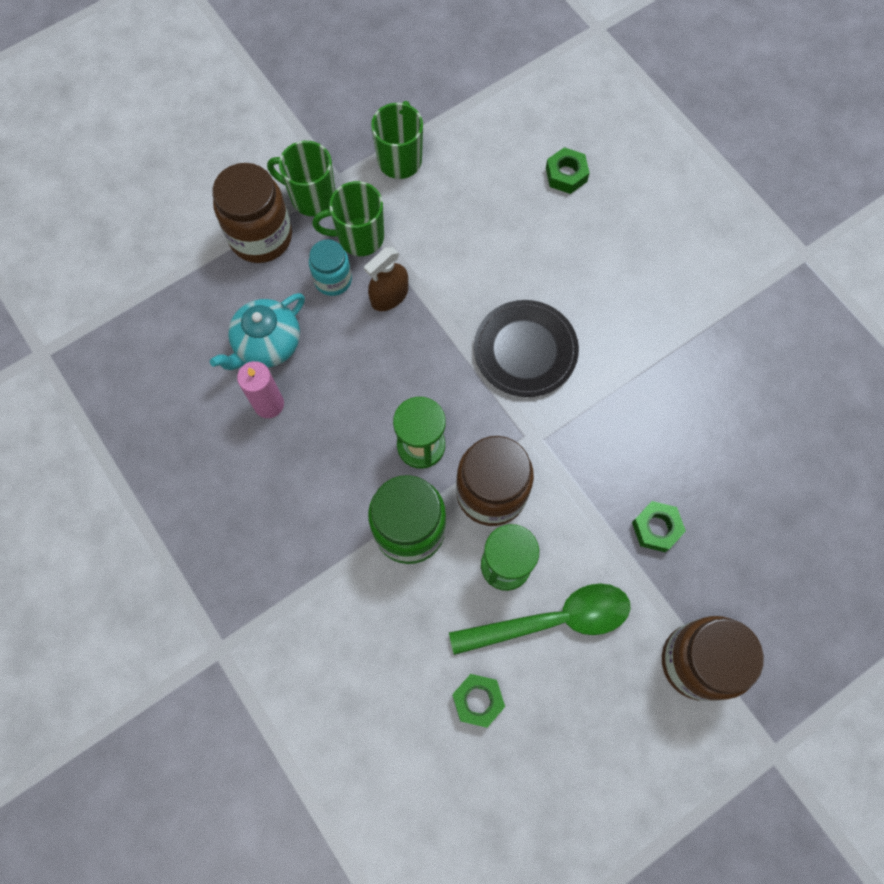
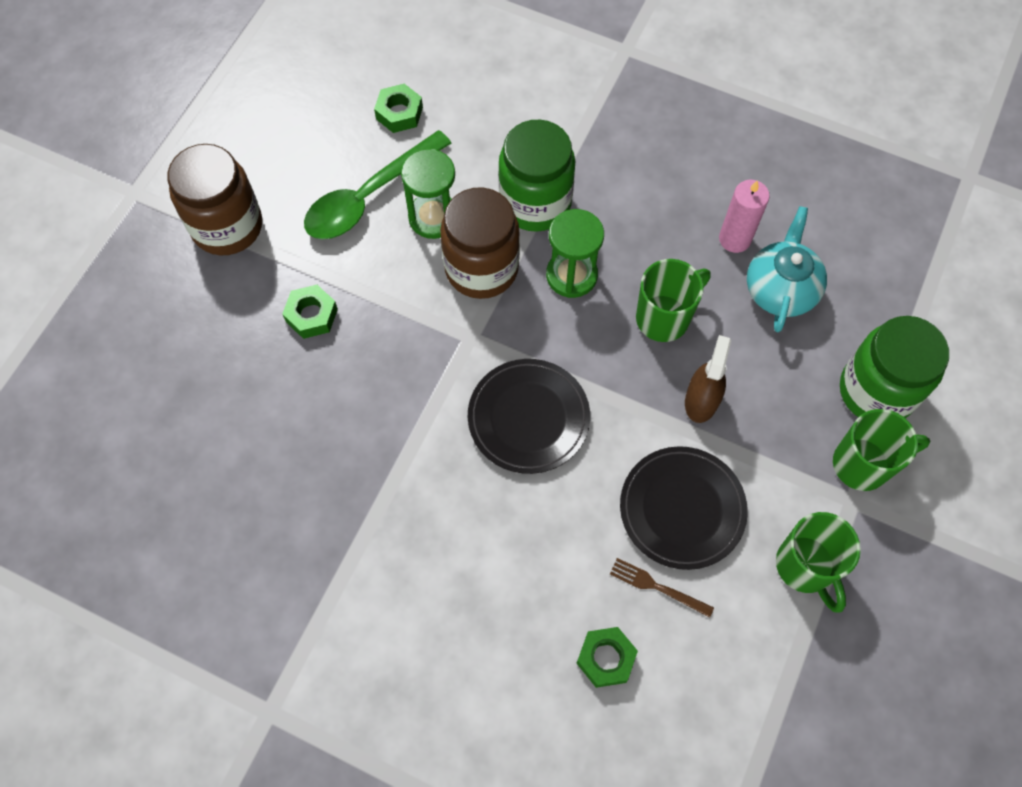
camera: 150 degrees right, 5 degrees down
brown jar [212,163,292,263] -> green jar [840,316,949,418]
turquoise jar [309,240,352,296] -> none
green mug [312,181,384,256] -> green mug moved to [636,259,711,342]
none -> brown fork [610,558,714,618]
none -> black plate [620,446,748,570]

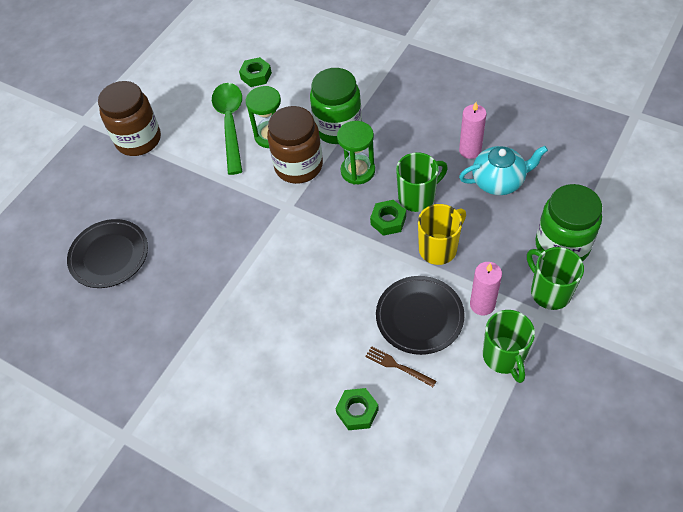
camera: 10 degrees right, 10 degrees down
green nut [282,285,338,339] -> green nut moved to [370,200,406,236]
green spoon [304,130,452,239] -> green spoon turned 120 degrees clockwise [212,83,243,175]
black plate [468,359,590,474] -> black plate moved to [67,219,148,288]
brown spray bottle [685,335,731,423] -> yellow mug [418,204,466,265]
turquoise teapot [747,206,827,332] -> turquoise teapot turned 60 degrees clockwise [459,146,548,195]
green mug [833,409,930,491] -> green mug turned 120 degrees counterclockwise [527,247,584,310]
none -> pink candle [470,262,502,316]

